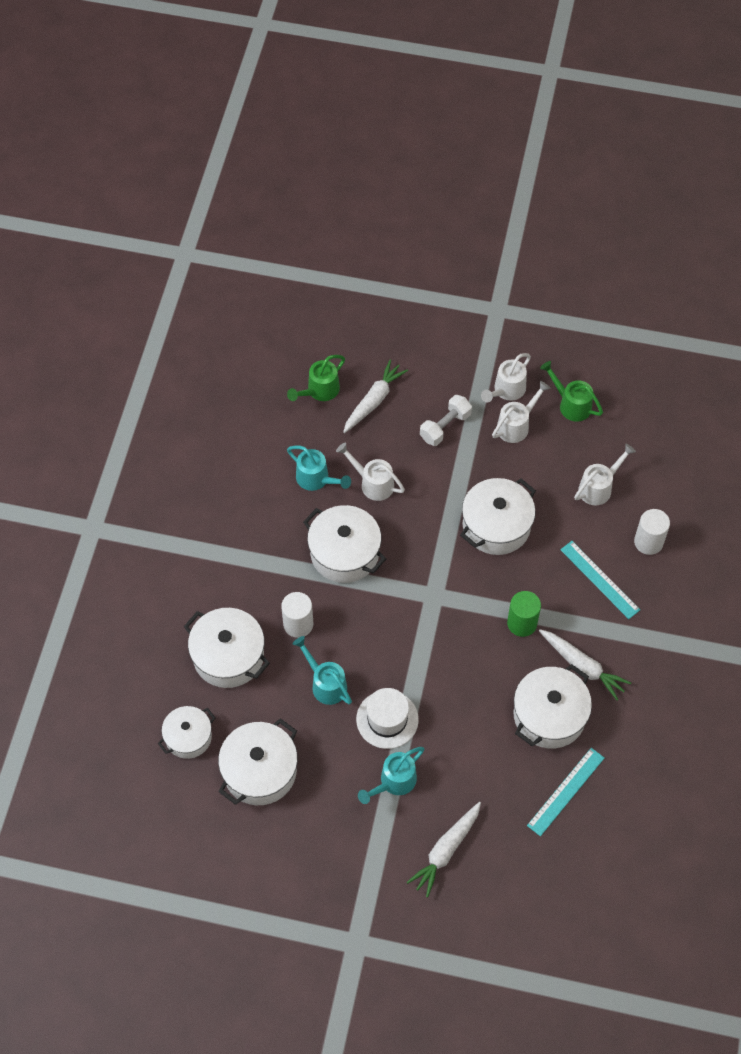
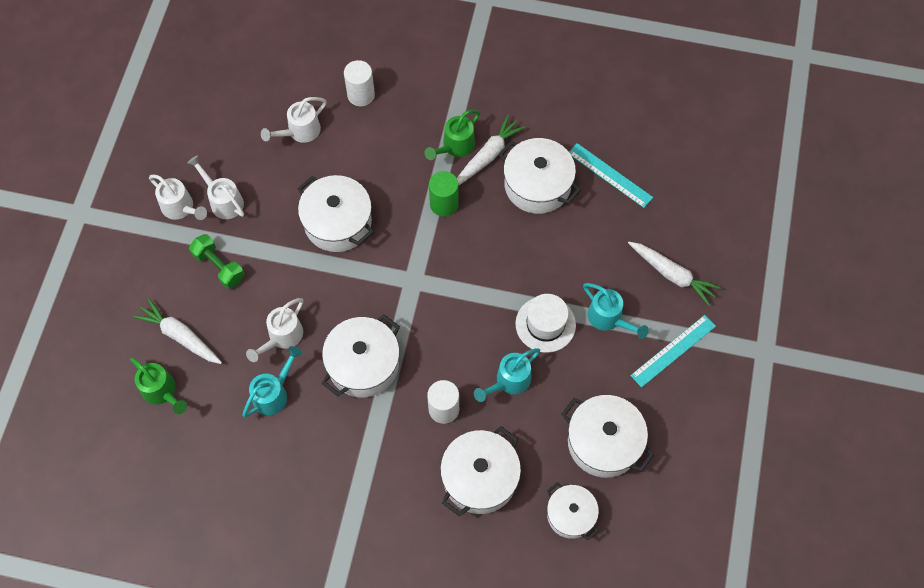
camera: 90 degrees left, 5 degrees up
white dumbbell [420,395,472,446] -> green dumbbell [189,234,245,289]
green watering can [540,361,603,422] -> green watering can moved to [425,110,480,160]
turquoise ruler [560,541,640,619] -> turquoise ruler moved to [630,315,716,388]
white watering can [574,444,636,505] -> white watering can turned 90 degrees counterclockwise [261,97,326,143]

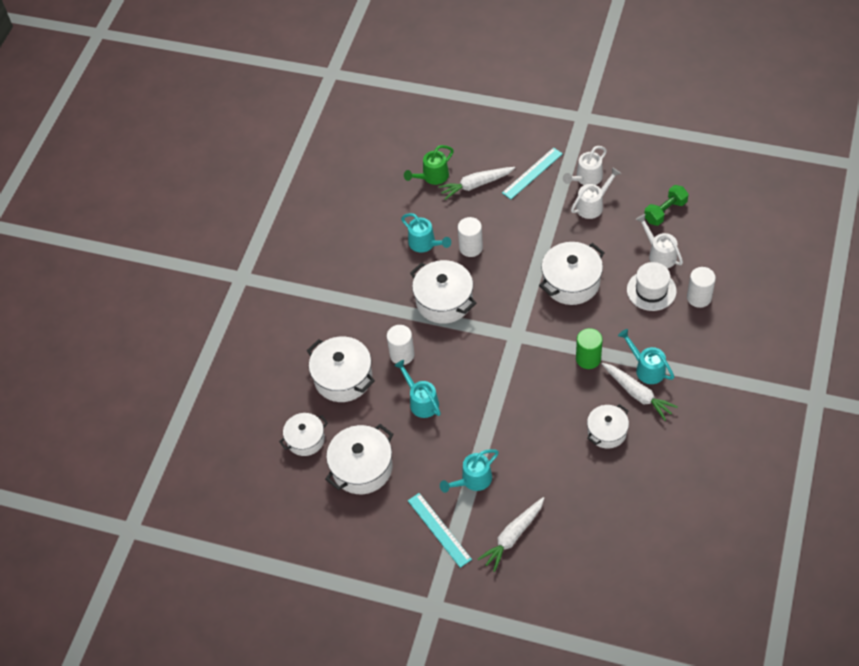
camera: 100 degrees right, 10 degrees down
white carrot [133,299,222,364] -> white carrot turned 150 degrees counterclockwise [438,167,515,200]
green dumbbell [189,234,245,289] -> green dumbbell moved to [644,185,689,226]
white watering can [246,298,303,362] -> white cylinder [458,217,483,257]
green watering can [425,110,480,160] -> turquoise watering can [618,329,674,384]
white pot [498,138,581,214] -> white pot [587,404,629,449], size x0.64
white hat [516,294,576,353] -> white hat moved to [627,262,677,311]
turquoise ruler [569,143,653,208] -> turquoise ruler moved to [502,147,563,199]

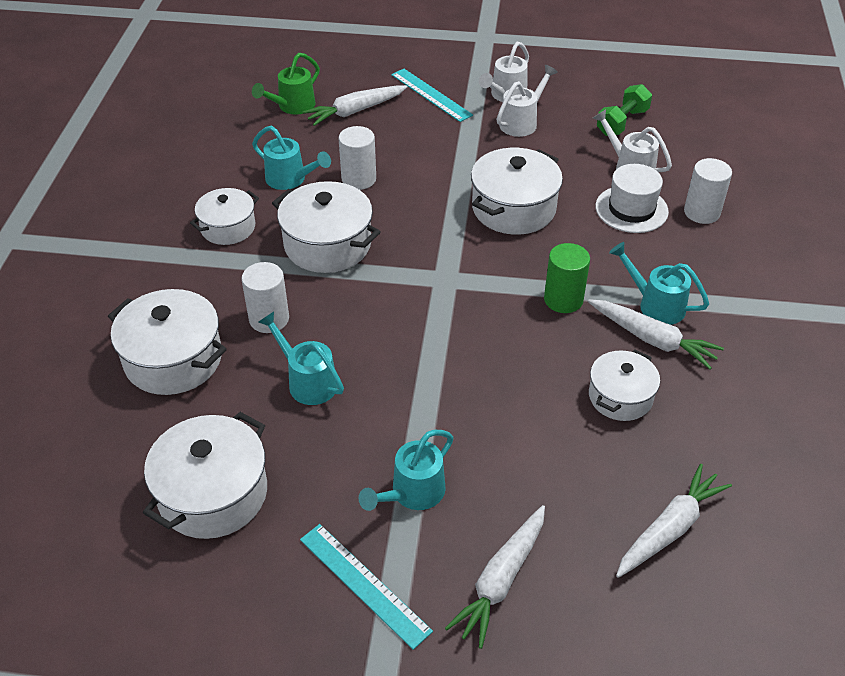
camera: 15 degrees left, 10 degrees down
white pot [279,413,328,456] -> white pot moved to [190,188,259,245]
turquoise ruler [502,147,563,199] -> turquoise ruler turned 75 degrees counterclockwise [391,69,473,122]
none -> white carrot [616,464,732,578]

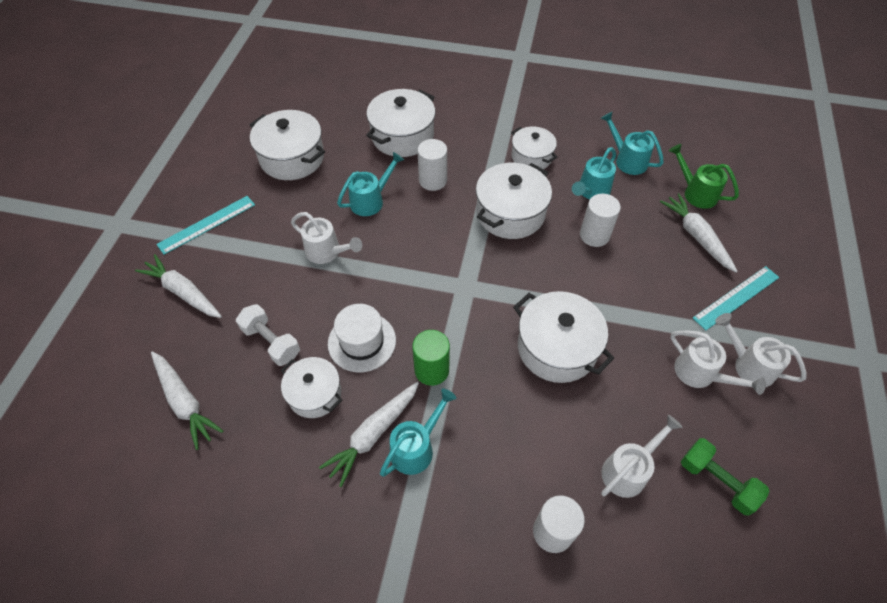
camera: 95 degrees right, 10 degrees up
turquoise watering can [359,430,453,511] -> turquoise watering can moved to [601,112,664,175]
white hat [595,164,669,233] -> white hat moved to [328,304,396,372]
none -> white dumbbell [236,304,300,366]
none -> white watering can [291,212,362,264]

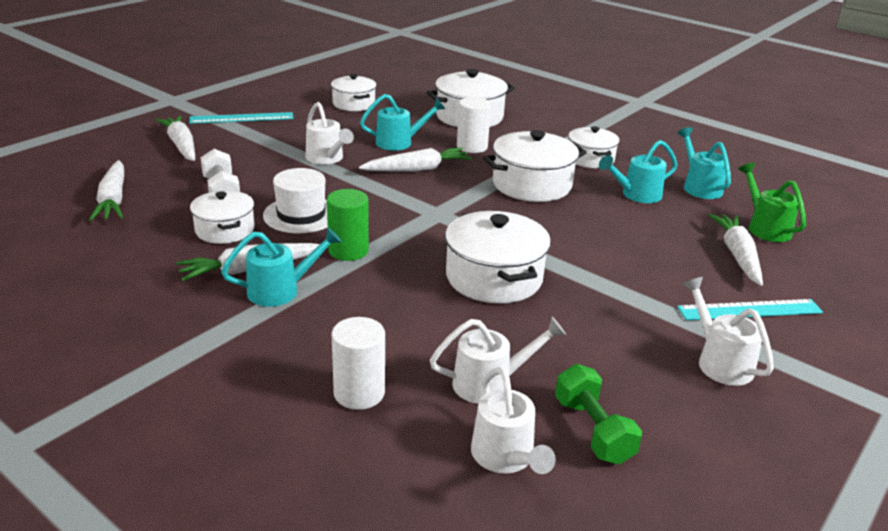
camera: 25 degrees right, 25 degrees down
white pot [250,110,325,180] -> white pot [331,74,377,111], size x0.64
white cylinder [580,194,621,247] -> none
white watering can [670,331,766,395] -> white watering can moved to [471,367,556,474]
none -> white carrot [359,148,472,171]

